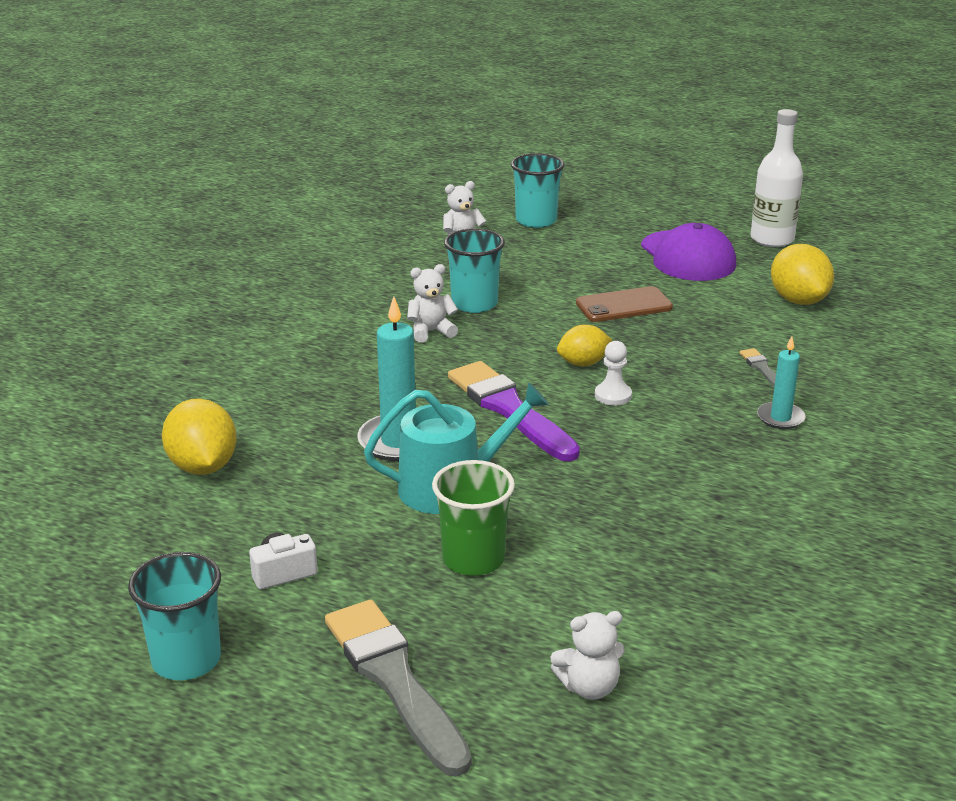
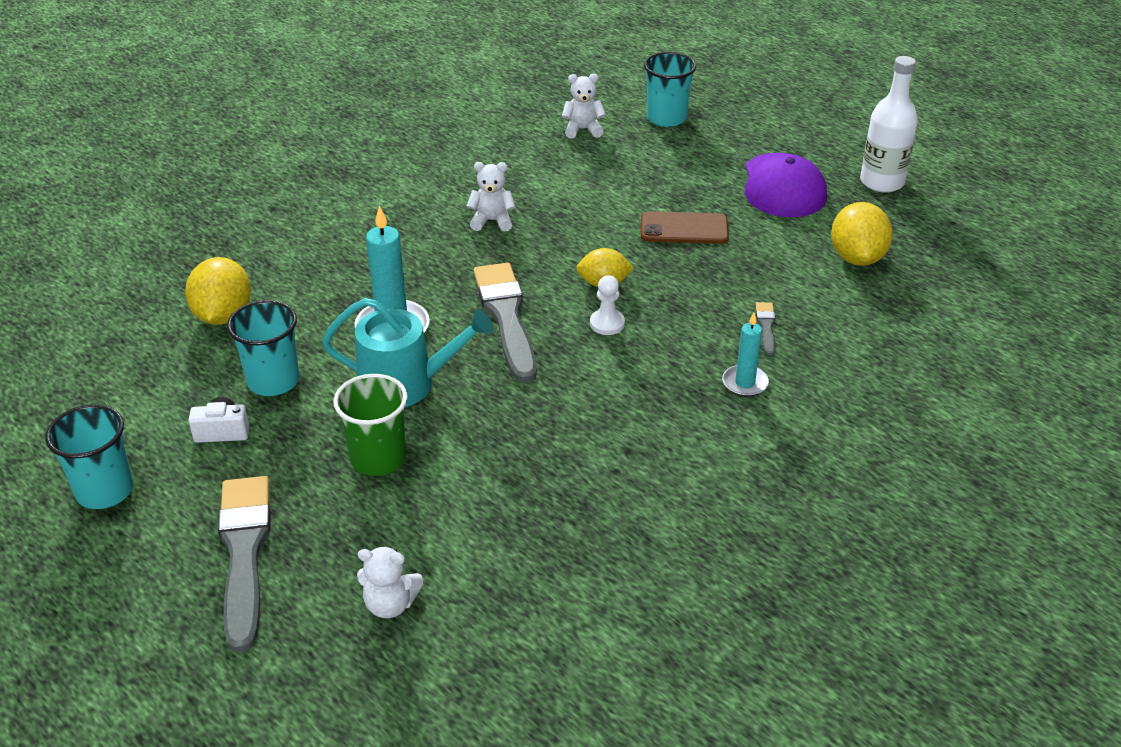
camera: 20 degrees right, 10 degrees up
turquoise cup [444,228,505,313] -> turquoise cup moved to [227,300,299,396]
purple brush [448,361,580,462] -> grey brush [474,263,536,383]

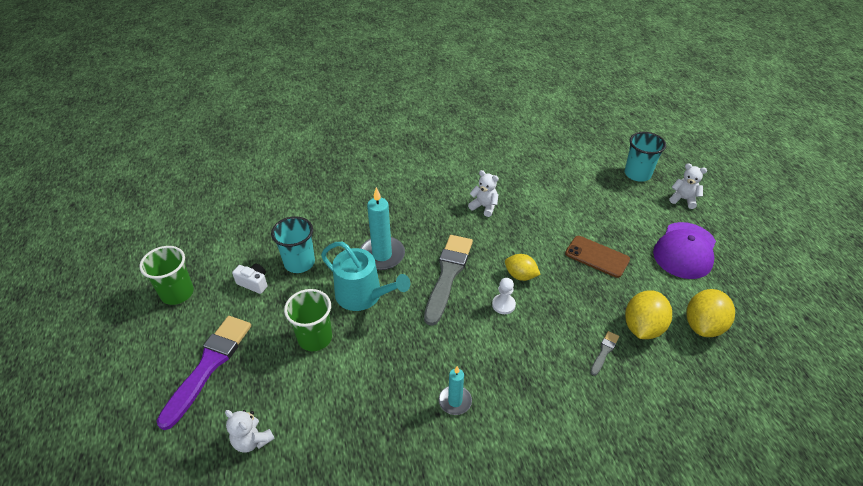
camera: 30 degrees right, 5 degrees up
turquoise cup [45,404,133,509] -> green cup [139,246,194,305]
yellow lemon [185,257,251,325] -> yellow lemon moved to [625,290,672,339]
grey brush [218,476,271,653] -> purple brush [157,316,251,430]
white teddy bear [562,74,606,139] -> white teddy bear moved to [669,163,707,209]
turquoise candle [722,313,769,397] -> turquoise candle moved to [439,366,472,415]
white bottle [860,56,918,193] -> none

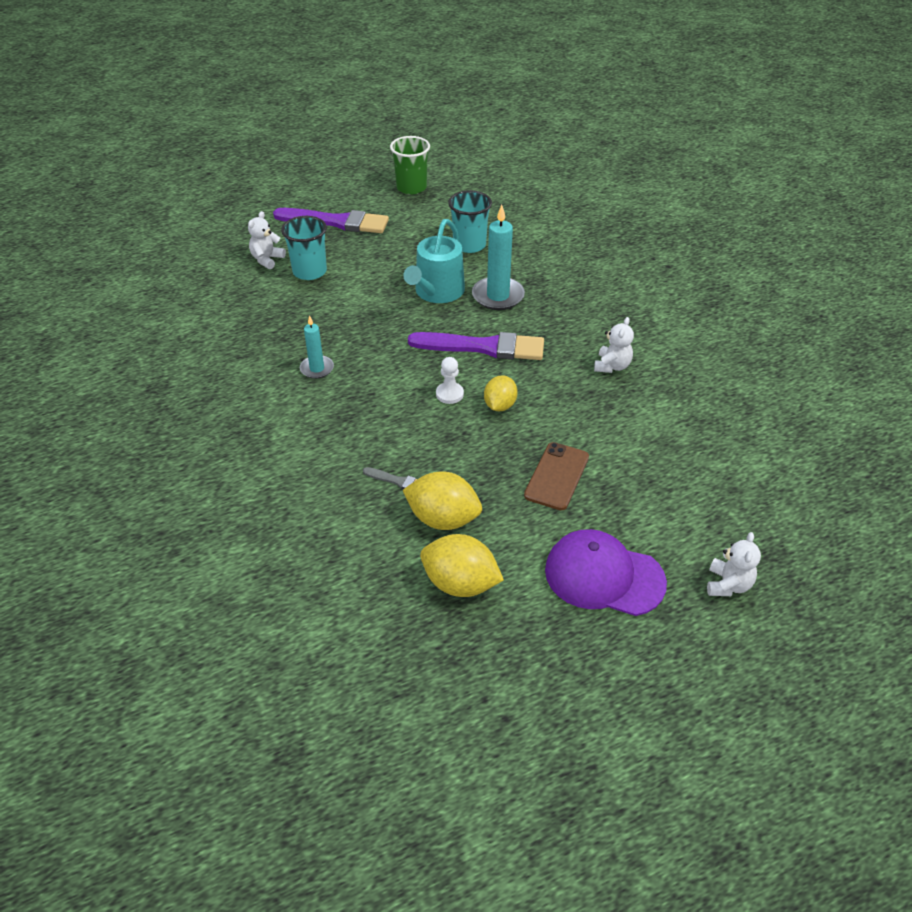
camera: 80 degrees right, 0 degrees up
white camera [232,264,268,294] -> none
green cup [284,289,332,351] -> none
grey brush [424,235,473,326] -> purple brush [408,332,544,360]
turquoise cup [625,132,666,182] -> turquoise cup moved to [281,216,327,280]

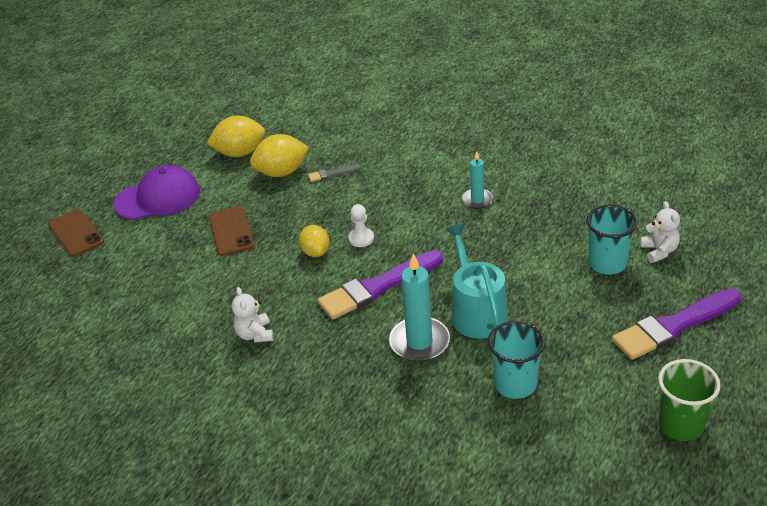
camera: 145 degrees right, 5 degrees down
white teddy bear [707,532,761,596] -> brown phone [48,209,104,257]

